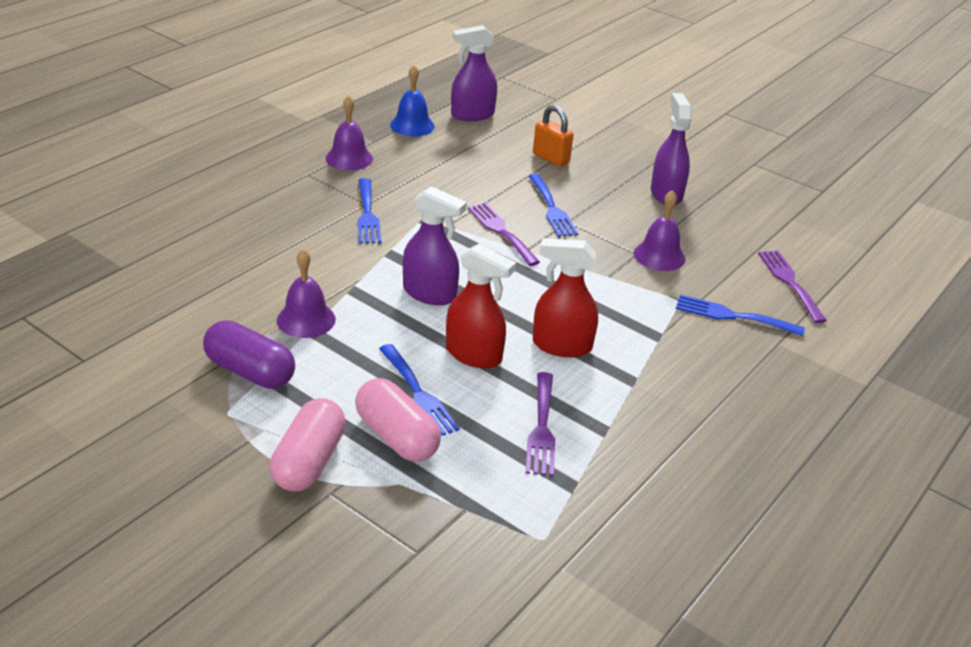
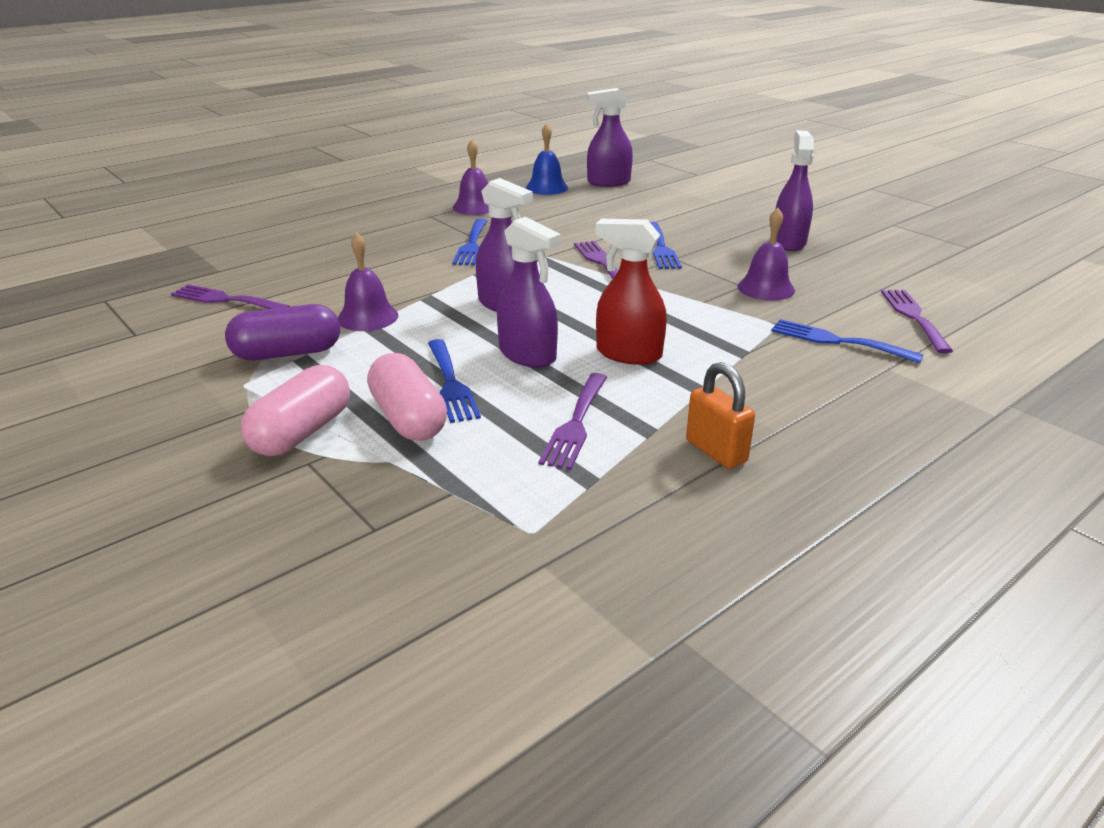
camera: 15 degrees right, 5 degrees down
purple capsule [203,320,295,389] -> purple capsule turned 60 degrees counterclockwise [225,304,340,360]
red spray bottle [446,243,516,368] -> purple spray bottle [497,217,561,368]
orange padlock [533,105,573,167] -> orange padlock moved to [686,362,755,469]
none -> purple fork [171,285,291,309]

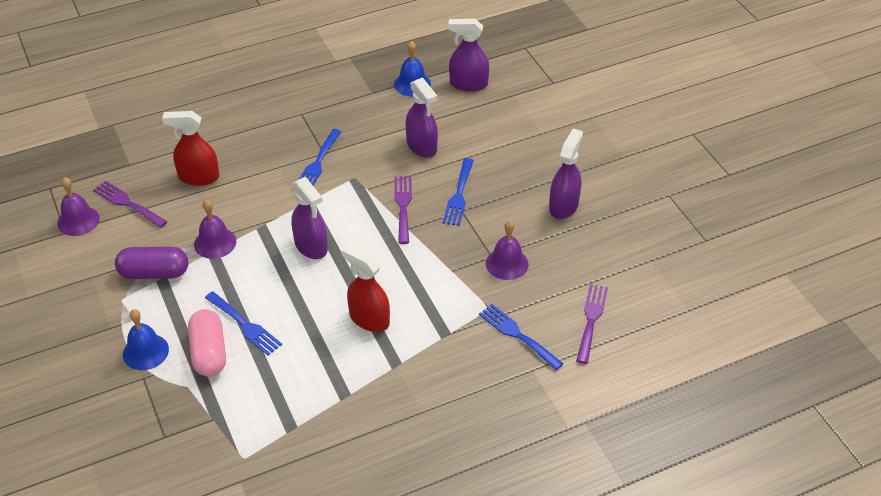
camera: 15 degrees right, 15 degrees up
pink capsule [241,365,350,456] -> blue bell [123,309,169,370]
blue fork [428,339,481,423] -> blue fork turned 45 degrees counterclockwise [205,291,282,356]
purple bell [453,139,489,215] -> purple bell moved to [57,177,99,236]
purple spray bottle [497,217,561,368] -> purple spray bottle moved to [406,77,438,157]
purple fork [539,373,607,470] -> none
orange padlock [686,362,755,469] -> none
none -> red spray bottle [162,111,219,186]

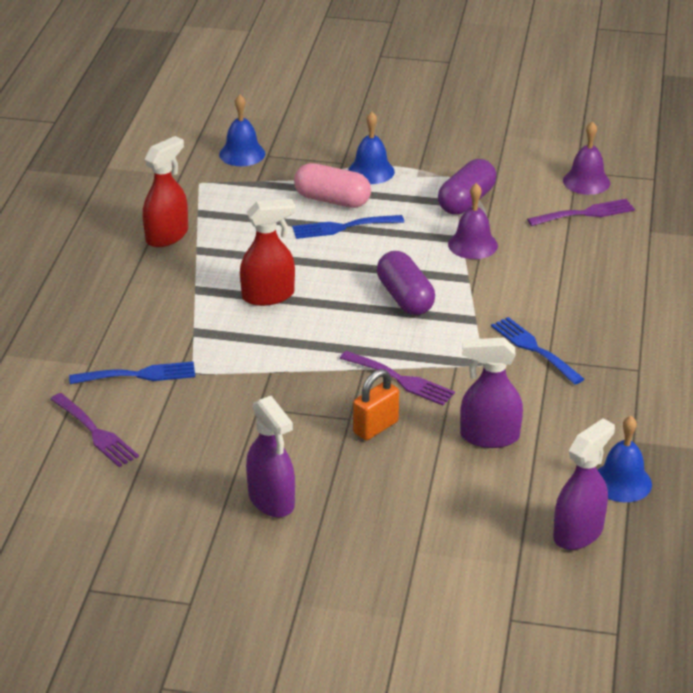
camera: 125 degrees right, 10 degrees down
red spray bottle [162,111,219,186] -> red spray bottle moved to [143,136,188,247]
purple spray bottle [292,177,328,259] -> purple capsule [377,251,435,315]
blue fork [442,158,474,226] -> orange padlock [353,369,399,440]
purple bell [486,220,529,280] -> none
none -> blue bell [219,95,265,166]

